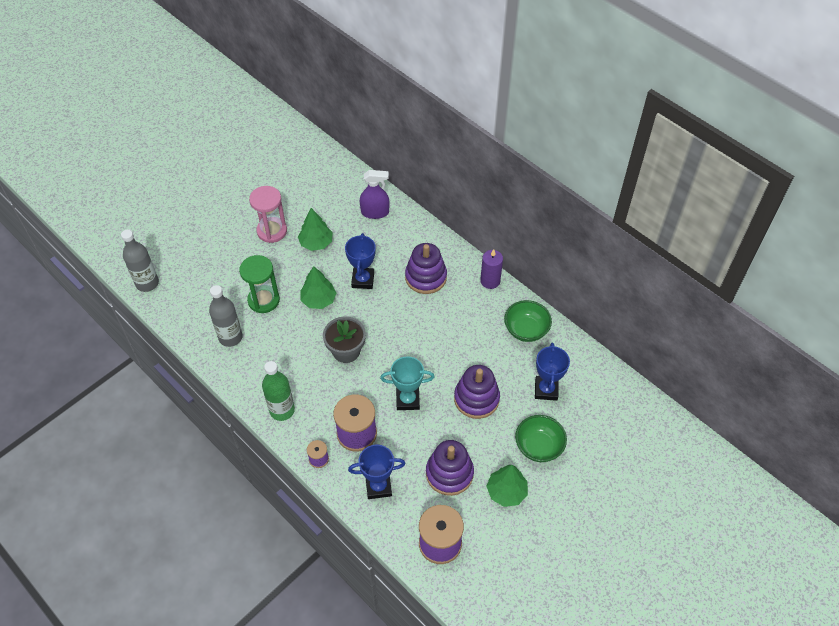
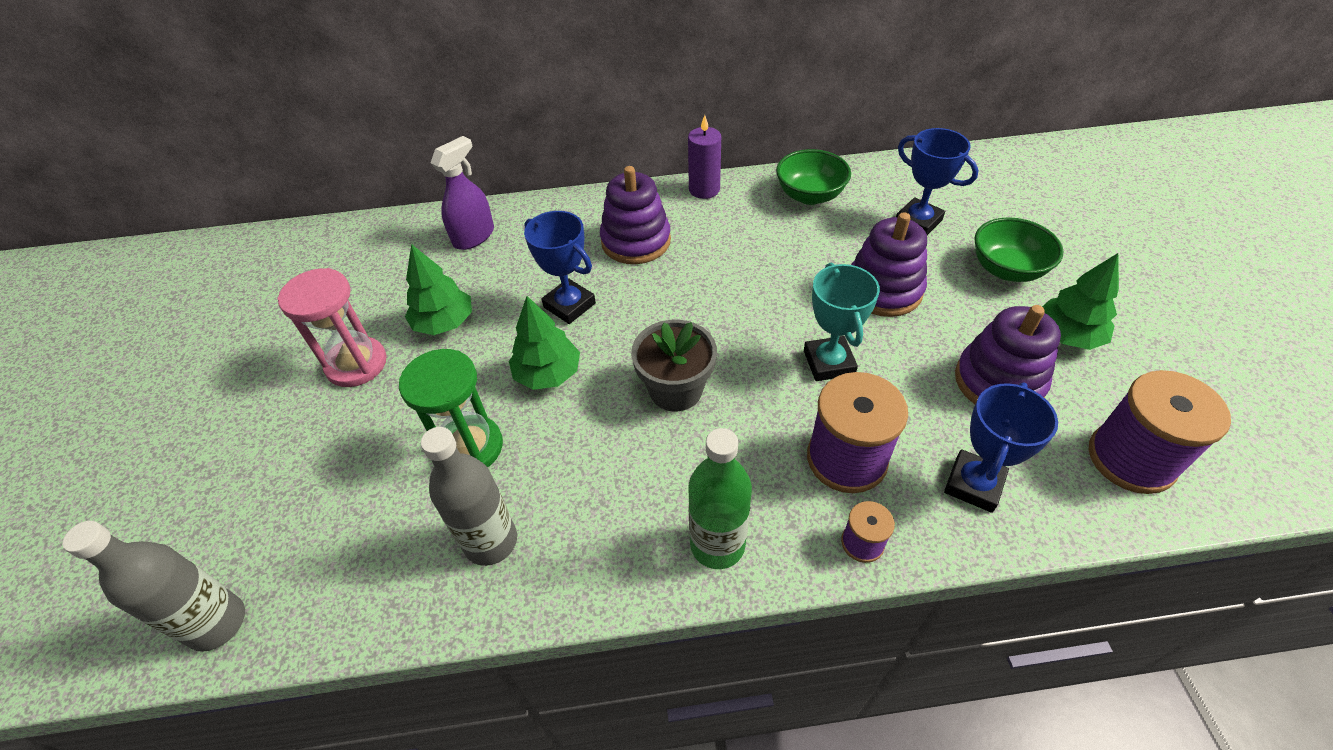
camera: 50 degrees left, 5 degrees down
turquoise trophy [380,356,435,410] -> turquoise trophy turned 45 degrees counterclockwise [804,263,880,381]

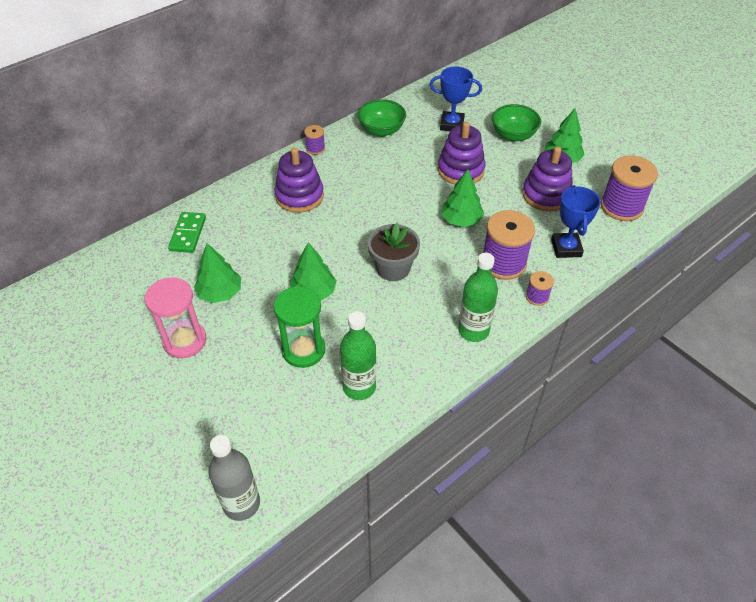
camera: 35 degrees left, 0 degrees up
grey bottle [421,427,517,566] -> green bottle [340,311,376,400]
purple spray bottle [430,136,494,250] -> green domino [168,212,206,253]
blue trophy [524,211,596,324] -> none
purple candle [688,115,721,199] -> purple spool [304,125,325,155]
turquoise trophy [804,263,880,381] -> green tree [441,169,484,227]

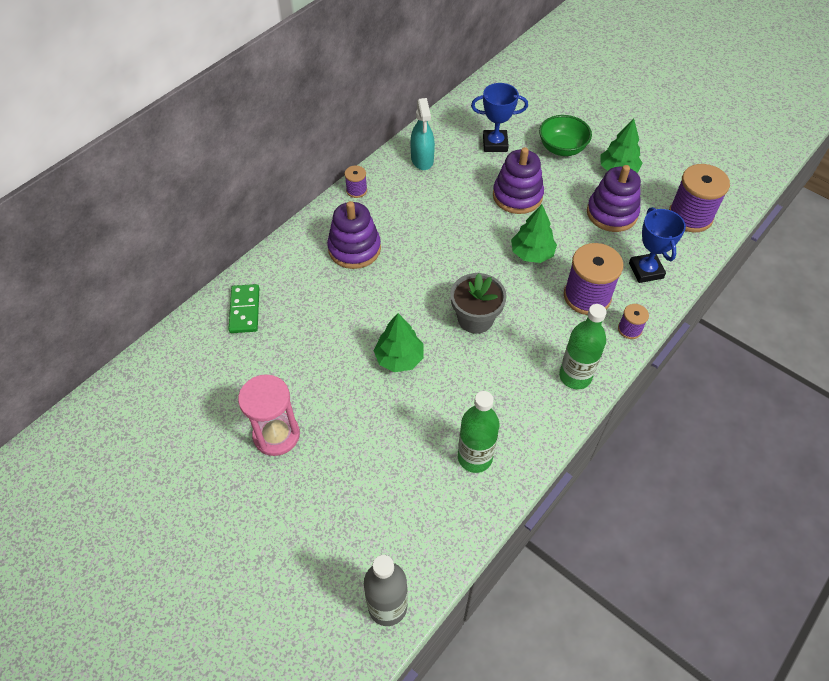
camera: 10 degrees left, 5 degrees up
green tree [194,243,241,303] -> none
green hourglass [274,286,325,368] -> none
green bowl [357,99,406,136] -> turquoise spray bottle [410,98,435,170]

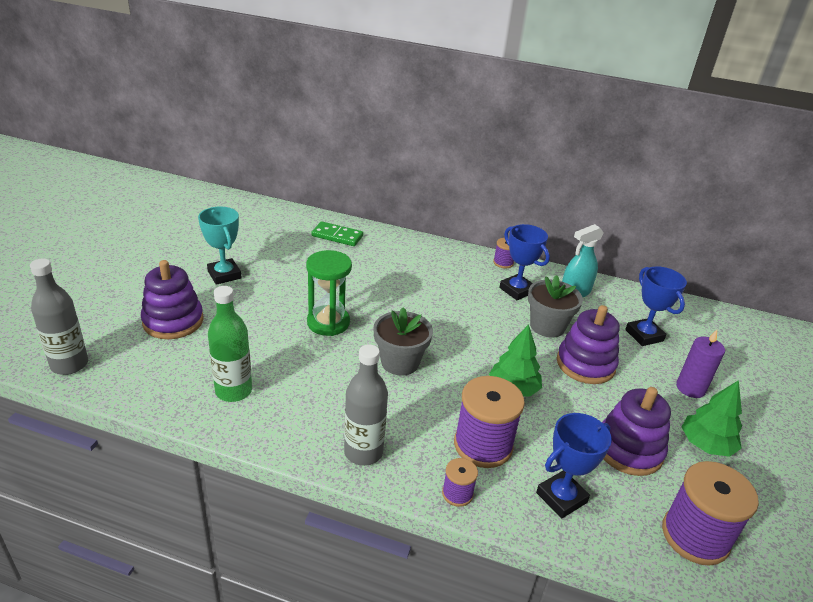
camera: 65 degrees right, 20 degrees down
green domino [228,284,259,333] -> green domino turned 45 degrees clockwise [311,221,363,246]
pink hourglass [238,374,300,456] -> turquoise trophy [198,207,242,285]
purple stacking toy [327,201,381,269] -> purple stacking toy moved to [141,260,203,339]
green tree [374,313,423,372] -> green hourglass [306,250,352,336]
green bowl [539,115,592,156] -> purple candle [676,330,725,398]
green bottle [559,304,607,389] -> grey bottle [344,344,388,466]
none -> blue trophy [499,224,550,300]
none -> grey flower pot [528,275,583,338]

